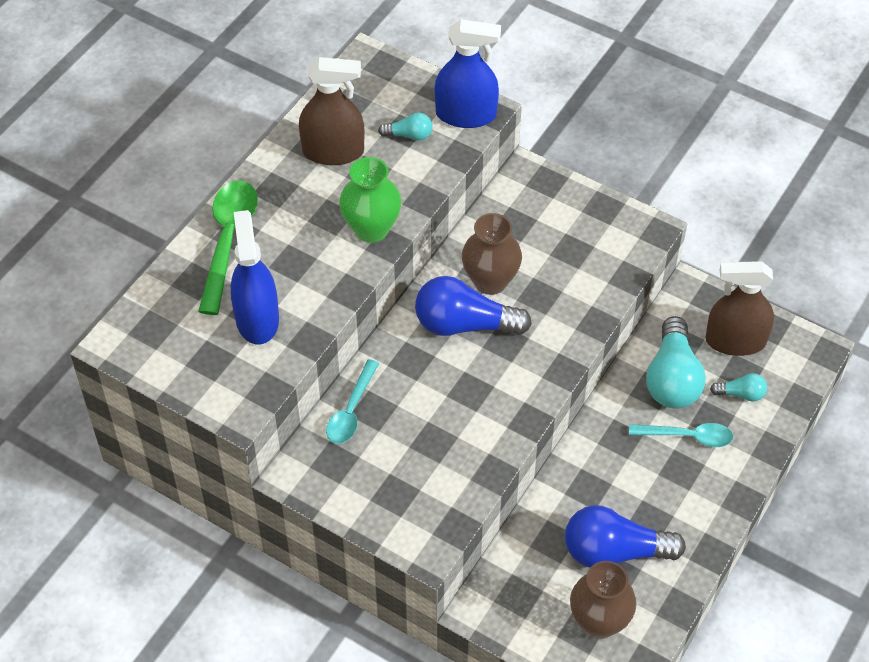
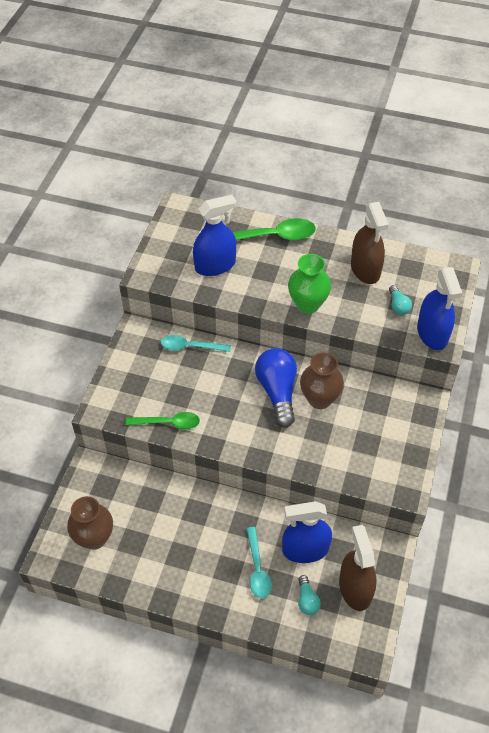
camera: 75 degrees right, 0 degrees up
blue light bulb [565,505,686,568] -> none
turquoise light bulb [646,316,705,409] -> blue spray bottle [282,501,332,563]
none -> green spoon [125,412,200,429]

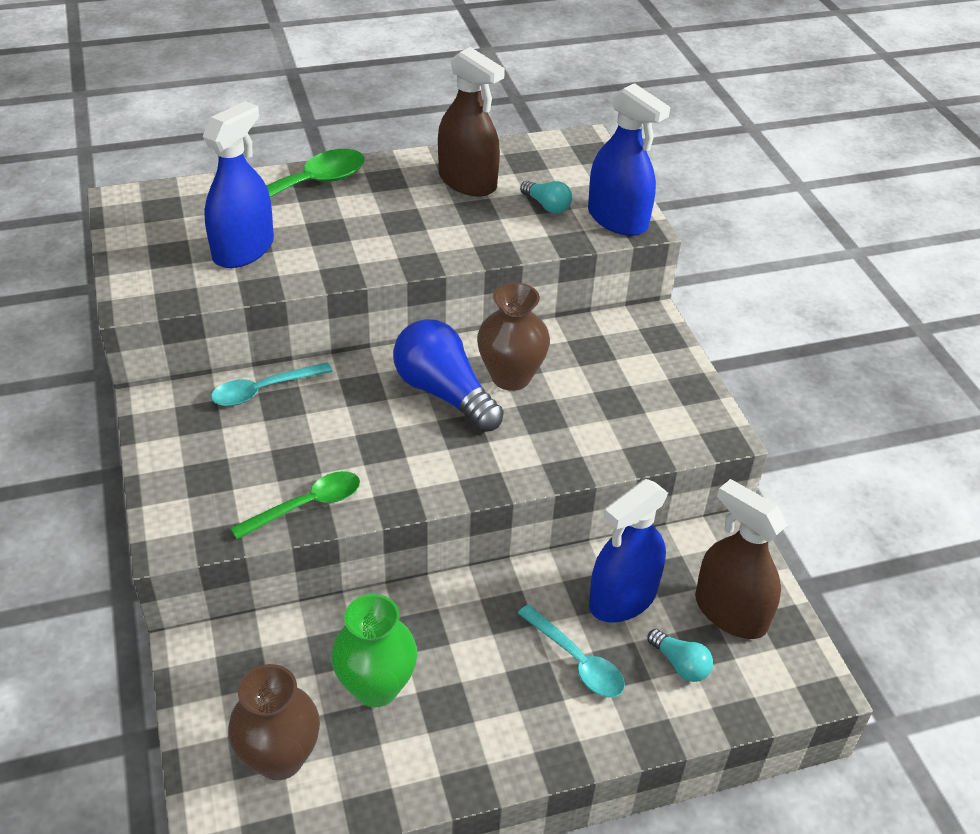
camera: 35 degrees left, 10 degrees down
green vase [288,254,331,314] -> green vase moved to [331,594,417,707]

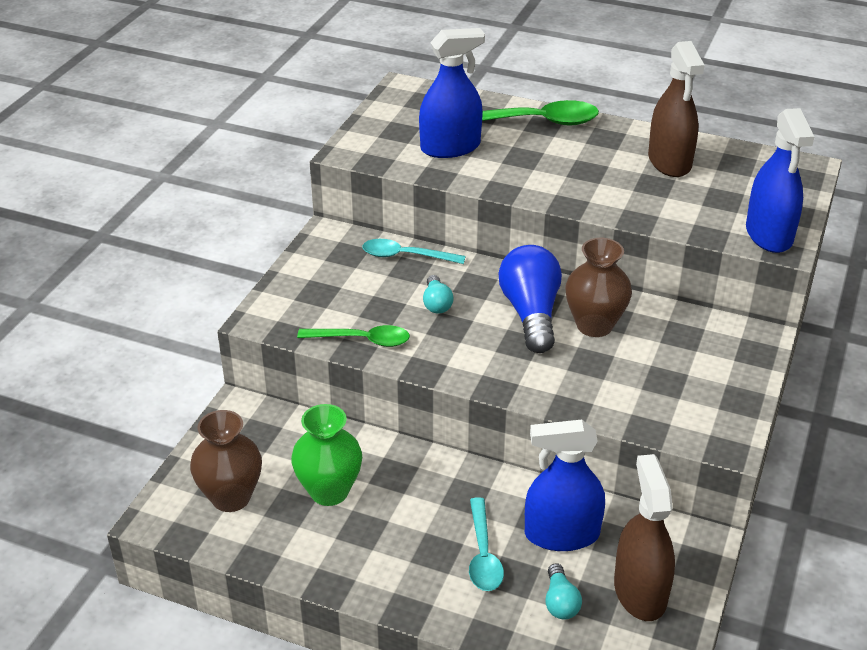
camera: 40 degrees right, 5 degrees down
turquoise light bulb [520,181,572,214] -> turquoise light bulb moved to [423,275,454,314]

